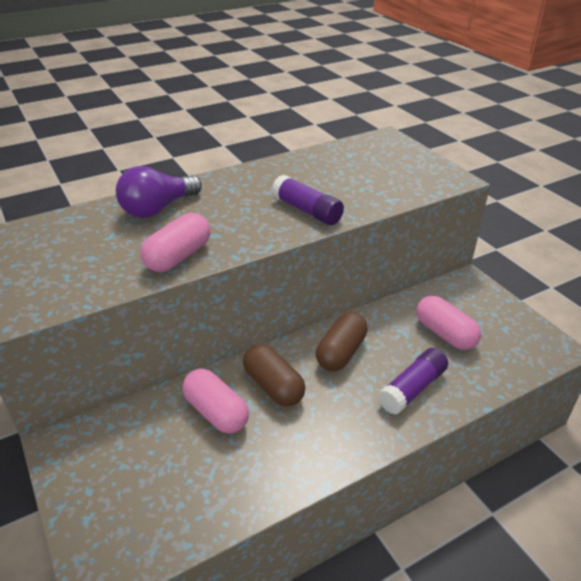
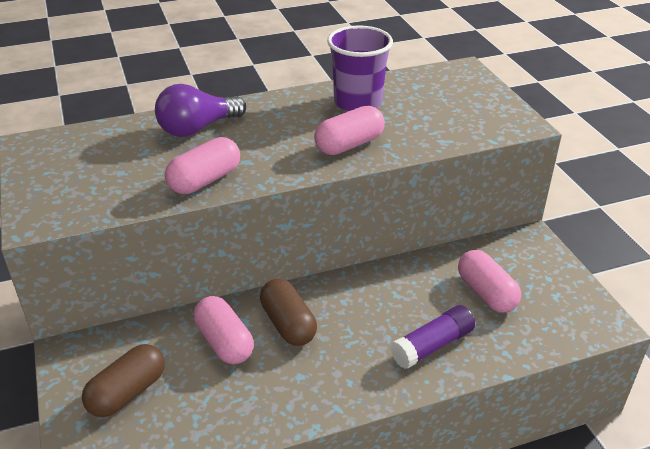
camera: 10 degrees right, 0 degrees up
purple glue stick [272,175,344,225] -> pink capsule [314,106,385,155]
brown capsule [316,312,368,371] -> brown capsule moved to [82,344,165,417]
none -> purple cup [327,25,393,111]

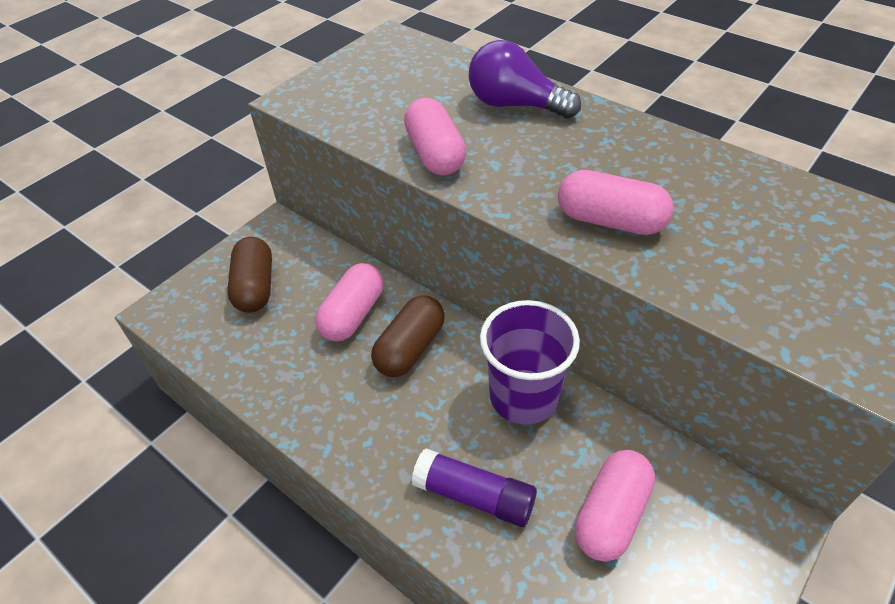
camera: 60 degrees right, 10 degrees up
brown capsule [82,344,165,417] -> brown capsule turned 75 degrees clockwise [227,237,272,313]
pink capsule [165,137,240,194] -> pink capsule turned 60 degrees clockwise [404,98,466,176]
purple cup [327,25,393,111] -> purple cup moved to [480,300,580,425]

